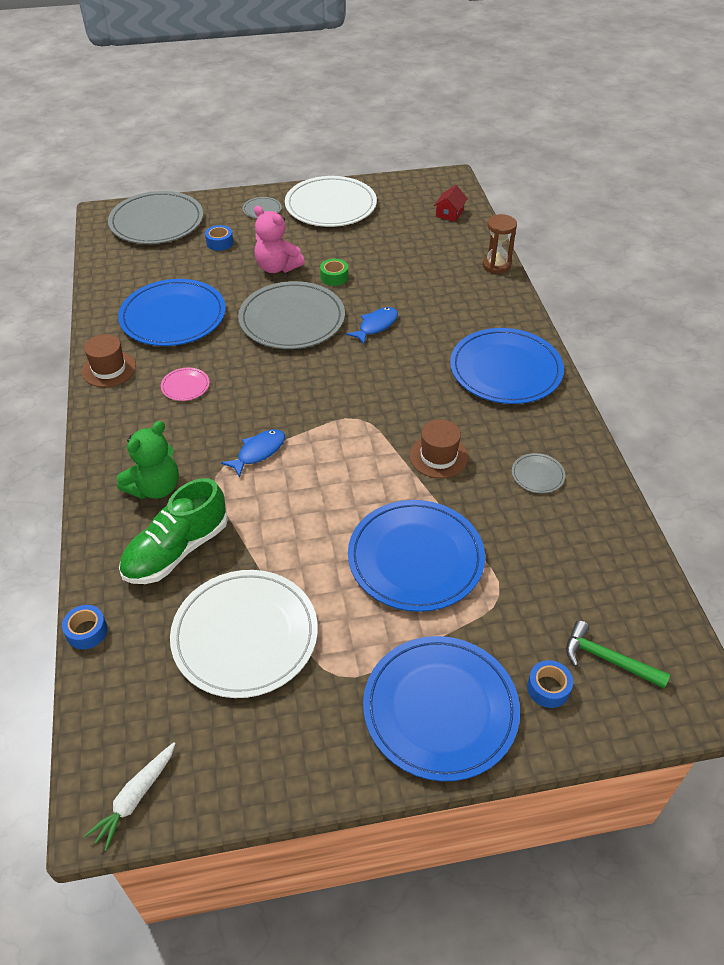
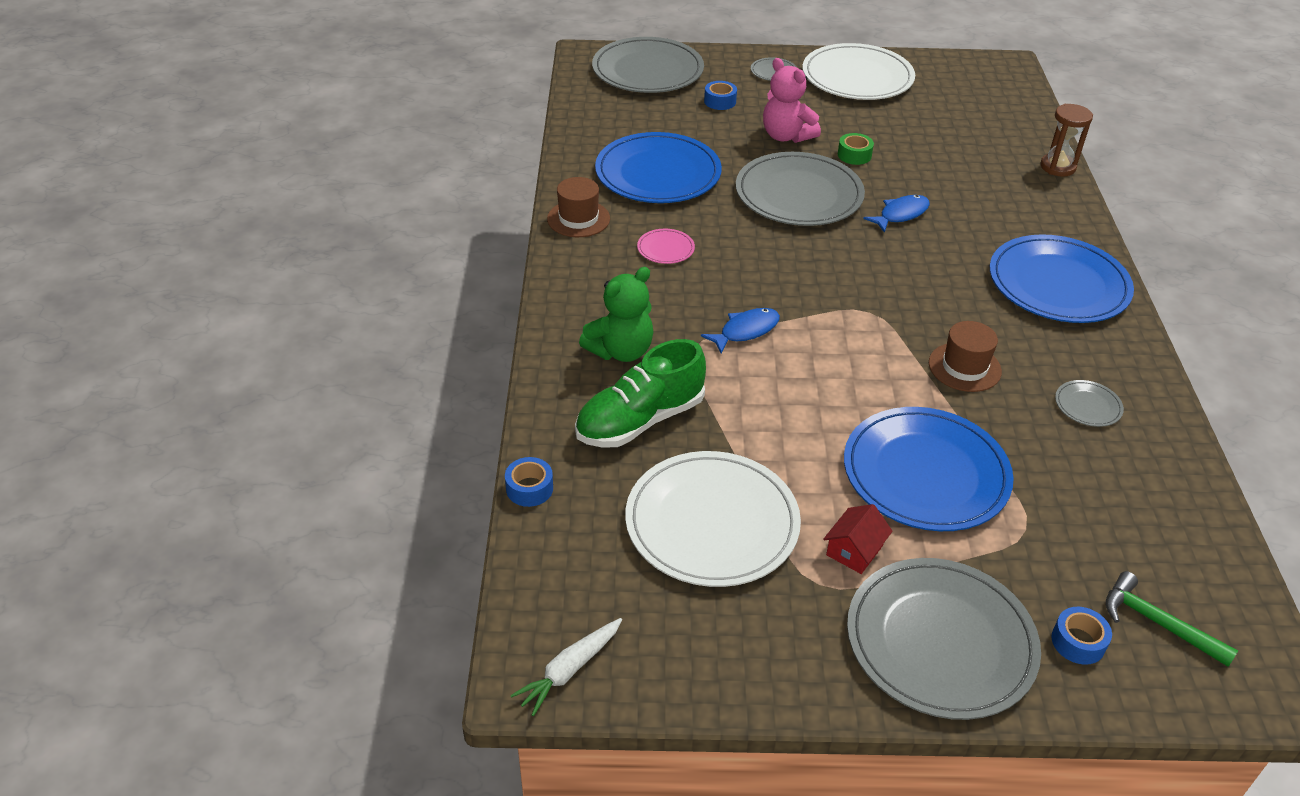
camera: 10 degrees right, 5 degrees down
blue plate [363,636,520,781] -> grey plate [847,558,1041,720]
red house [434,185,468,222] -> red house moved to [823,504,893,574]

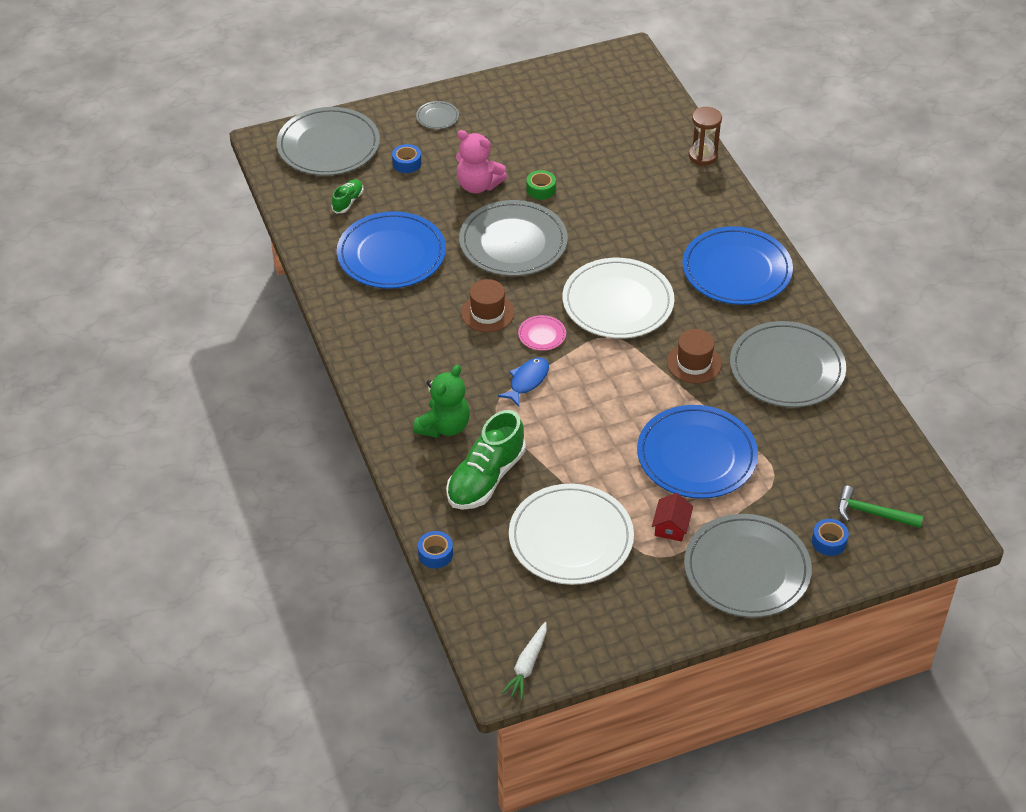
camera: 20 degrees left, 5 degrees up
brown hat [547,177,610,237] -> brown hat moved to [461,279,514,332]
pink plate [637,229,695,264] -> pink plate moved to [518,315,566,351]
white plate [802,43,915,100] -> white plate moved to [562,258,674,338]
blue fish [863,195,930,233] -> none
grey plate [1055,380,1124,427] -> grey plate [730,321,846,407], size x2.37
none -> green shoe [331,179,363,213]

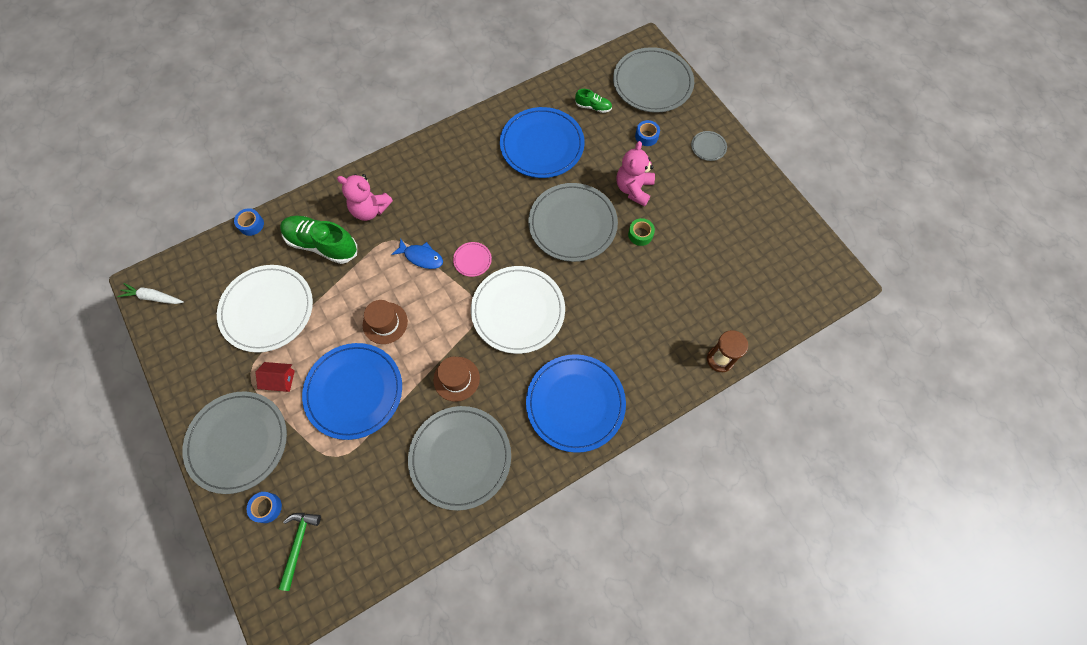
camera: 80 degrees right, 20 degrees up
green teddy bear [413,365,470,438] -> pink teddy bear [337,174,393,221]
brown hat [461,279,514,332] -> brown hat moved to [363,300,408,344]

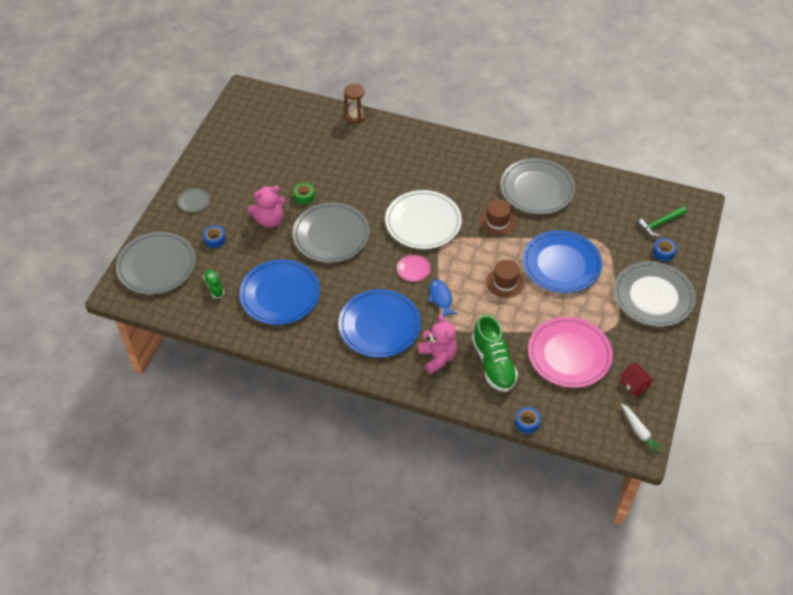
camera: 130 degrees left, 15 degrees down
white plate [217,265,313,353] -> pink plate [528,317,613,388]
red house [255,362,295,392] -> red house moved to [620,363,654,396]
blue plate [526,354,626,453] -> blue plate moved to [338,289,421,358]

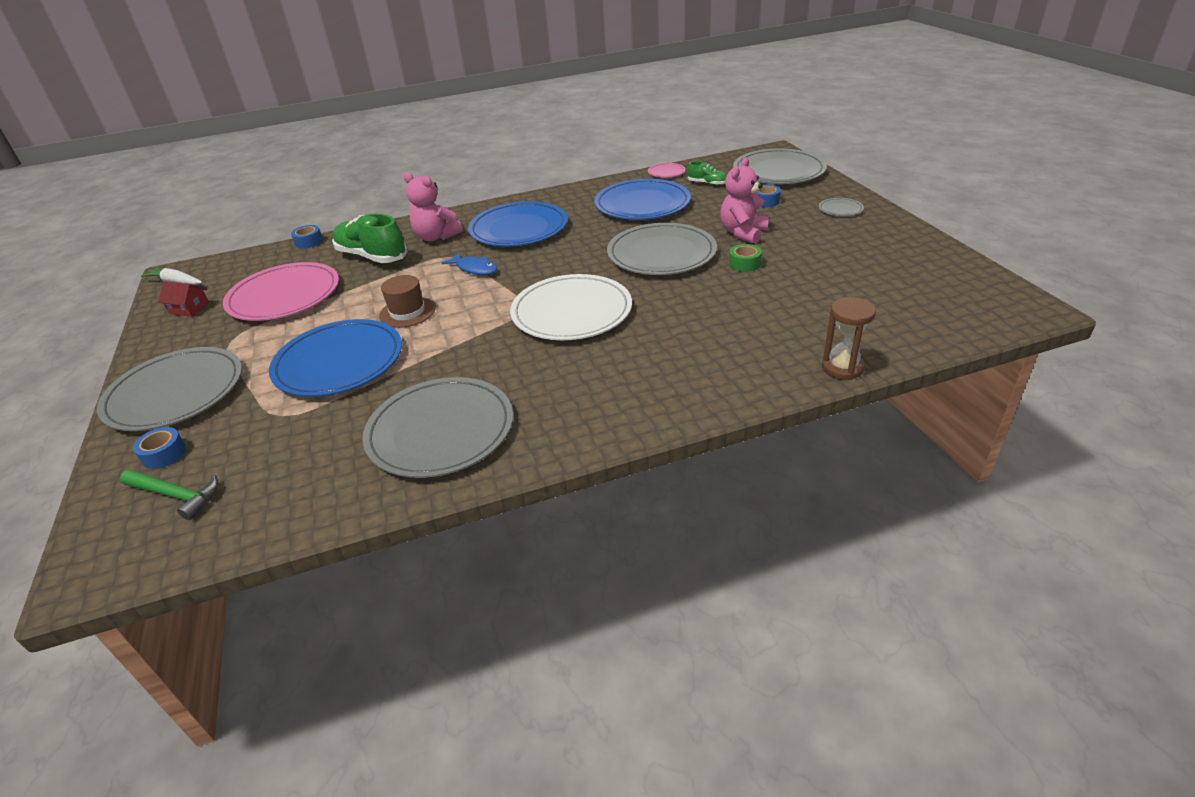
camera: 145 degrees right, 15 degrees down
pink plate [397,255,430,282] -> pink plate moved to [648,163,685,178]
brown hat [480,199,516,236] -> none
green hammer [637,206,687,237] -> green hammer turned 90 degrees clockwise [120,469,218,520]

